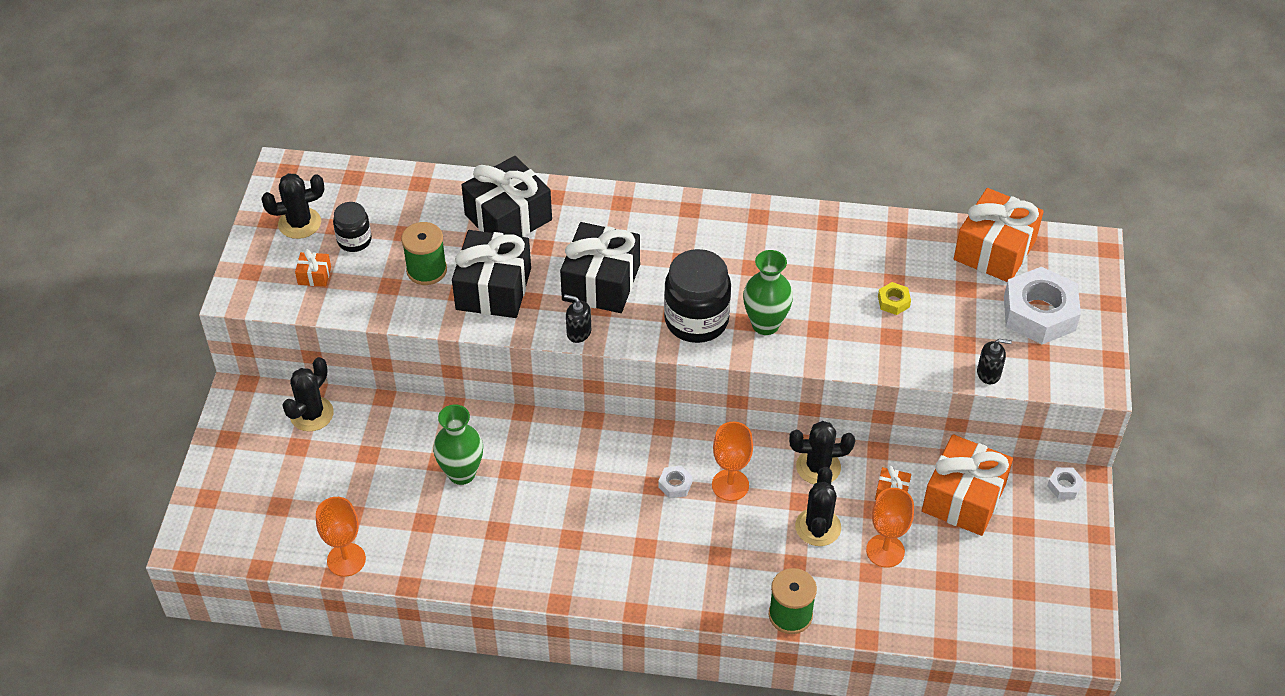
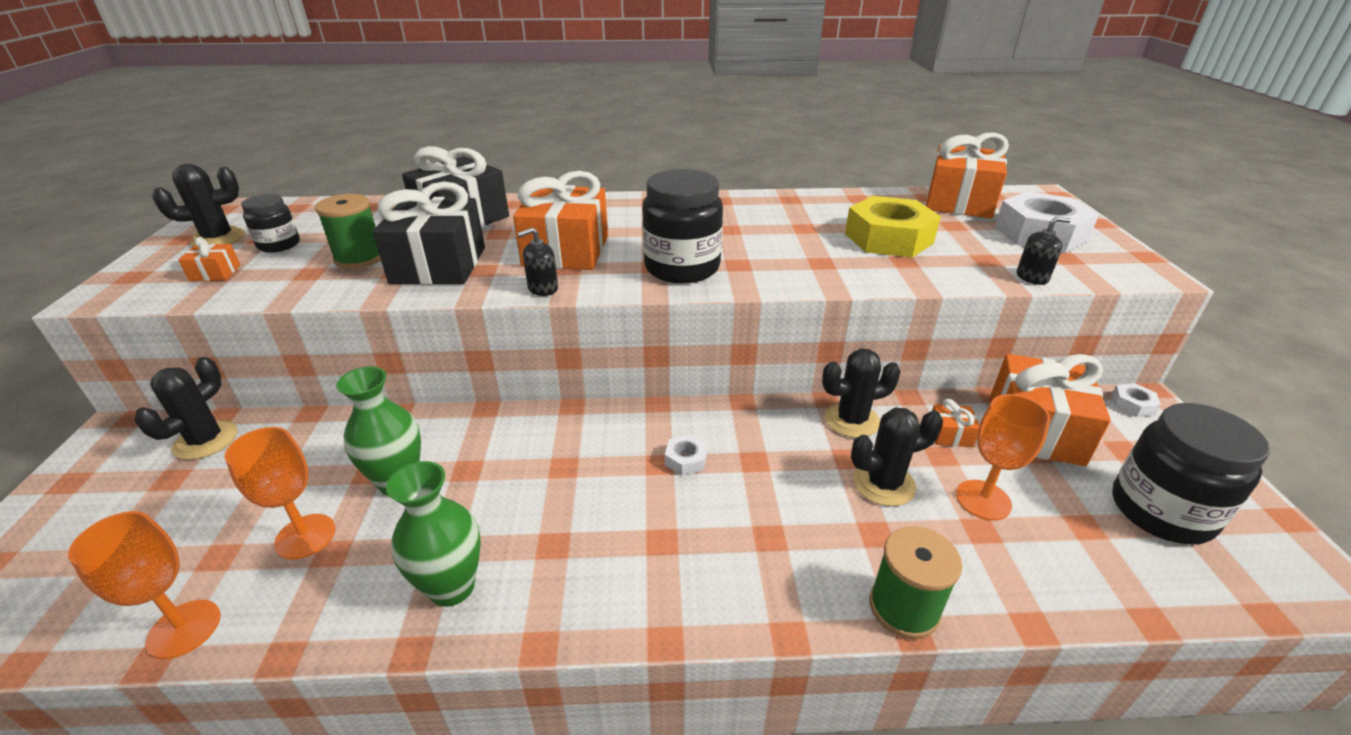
camera: 10 degrees left, 15 degrees down
black gift [560,222,640,313] -> orange gift [513,171,608,270]
black soap dispenser [564,294,591,343] -> black soap dispenser turned 45 degrees counterclockwise [517,228,558,296]
orange goblet [712,422,753,501] -> orange goblet moved to [225,427,335,559]
green vase [743,250,793,335] -> green vase moved to [386,461,481,607]
black cactus [795,467,841,546] -> black cactus turned 75 degrees clockwise [851,407,943,506]
yellow nut [878,282,911,315] -> yellow nut [845,196,941,258], size x2.33
none -> black jar [1112,403,1270,545]

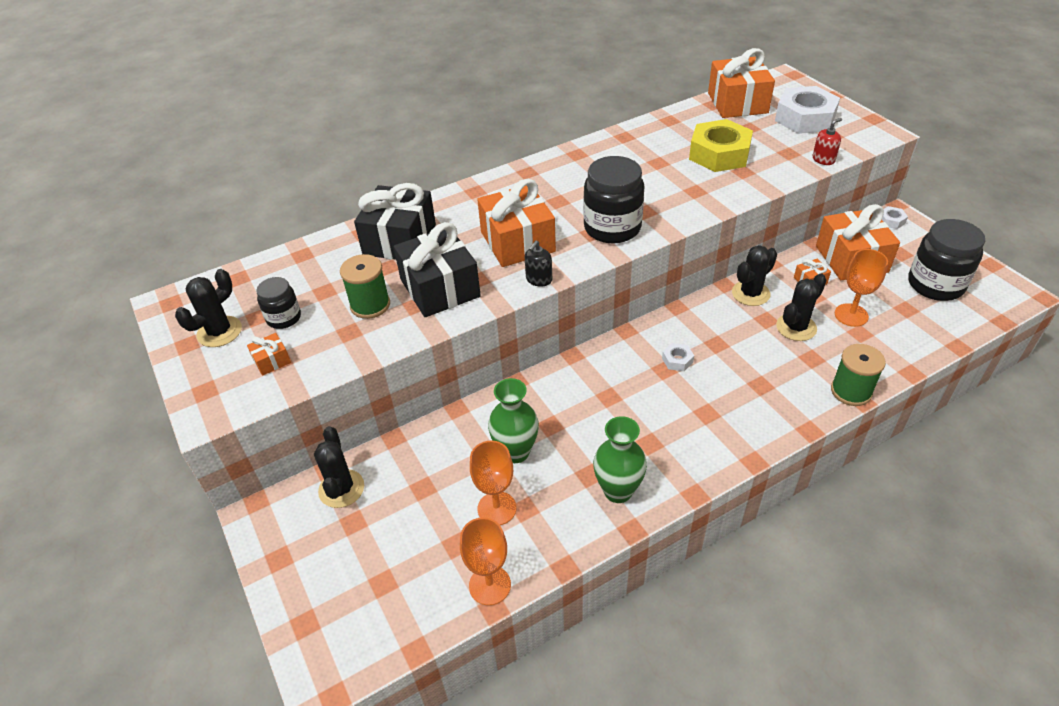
camera: 25 degrees left, 10 degrees up
black soap dispenser [1017,217,1071,285] -> red soap dispenser [813,118,842,165]

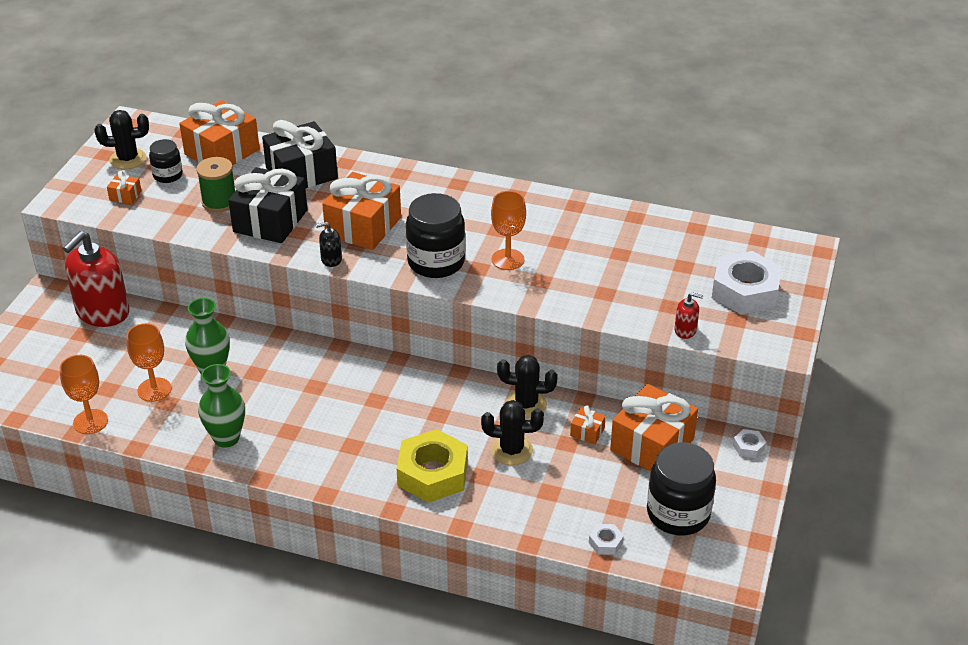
camera: 45 degrees right, 5 degrees down
black cactus [314,426,364,508] -> red soap dispenser [63,231,129,327]
white nut [662,343,694,371] -> white nut moved to [589,524,624,555]
yellow nut [689,119,753,172] -> yellow nut moved to [397,429,468,503]
orange gift [708,48,775,118] -> orange gift moved to [179,100,260,165]
green spool [831,344,886,406] -> none
orange goblet [835,249,888,327] -> orange goblet moved to [491,191,526,270]

